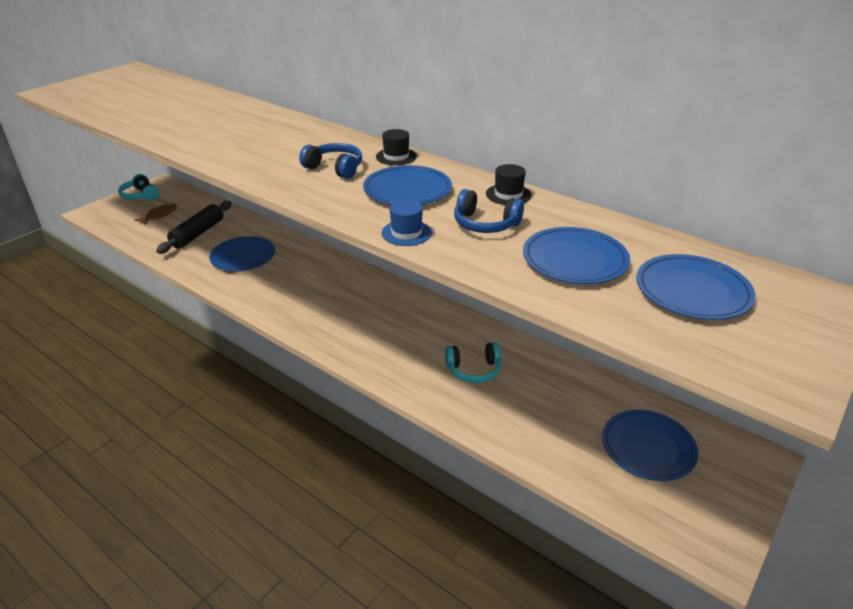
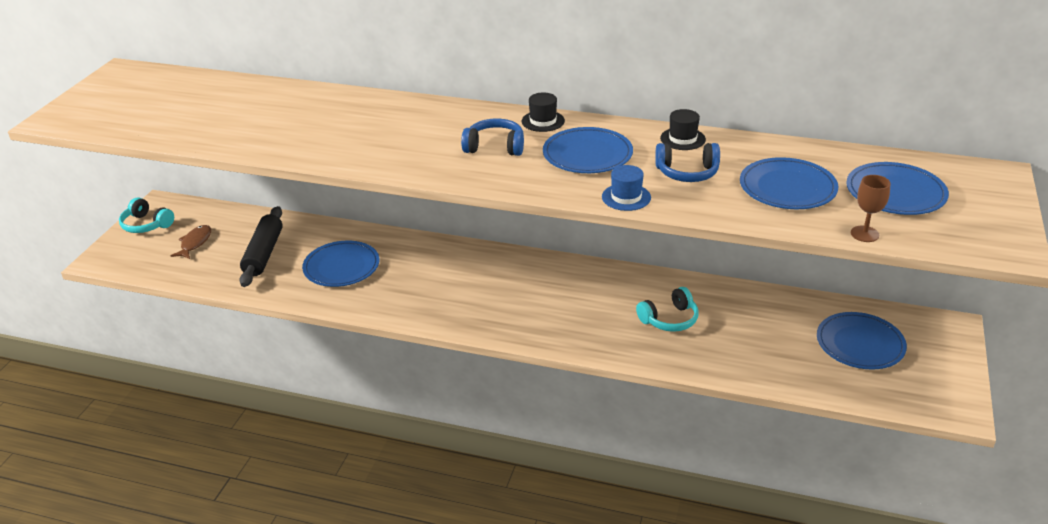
camera: 20 degrees left, 0 degrees up
none -> brown goblet [851,175,891,242]

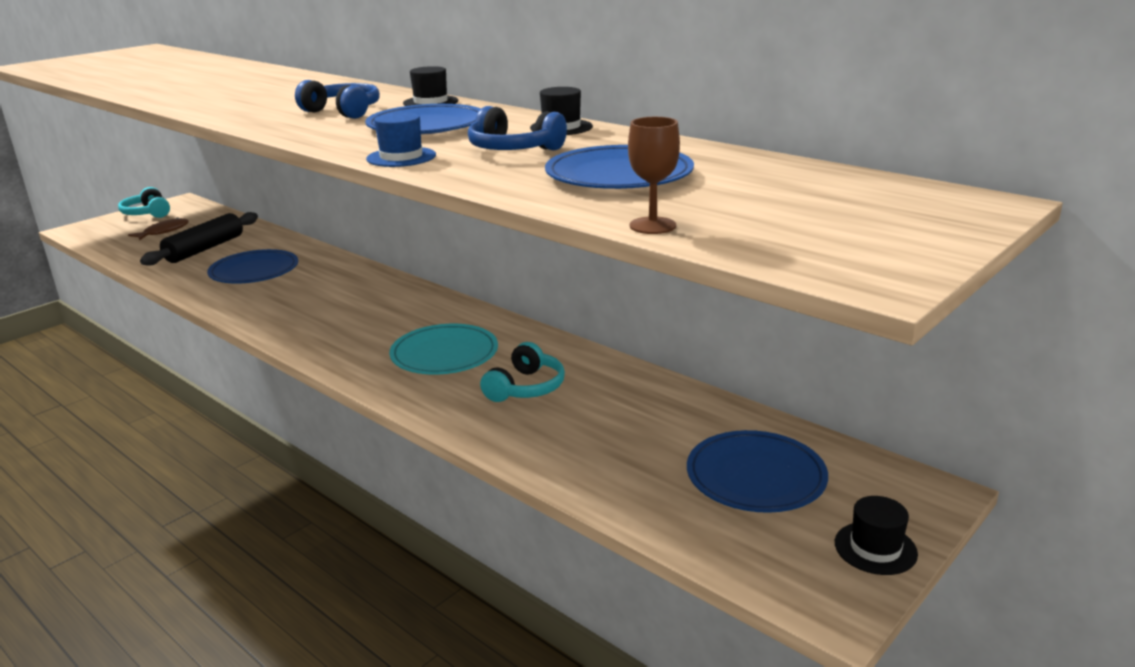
camera: 25 degrees right, 10 degrees down
turquoise headphones [636,287,699,332] -> turquoise headphones turned 60 degrees counterclockwise [480,342,565,402]
blue plate [846,162,949,215] -> none
none -> turquoise plate [389,324,498,374]
none -> black hat [835,496,918,575]

